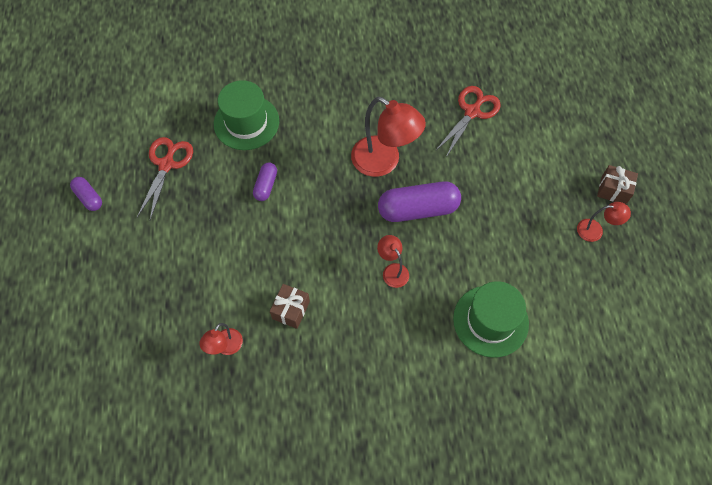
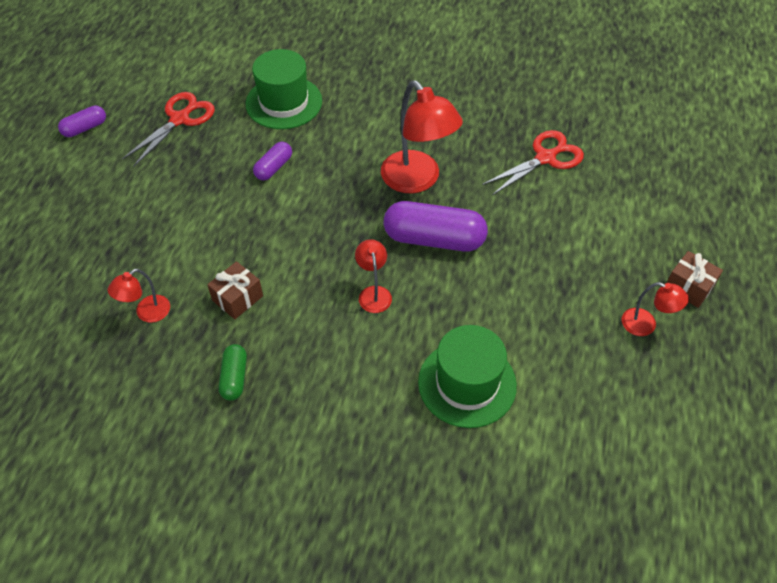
camera: 20 degrees right, 10 degrees down
purple capsule [70,177,102,211] -> purple capsule turned 75 degrees clockwise [58,105,106,137]
none -> green capsule [219,344,247,401]

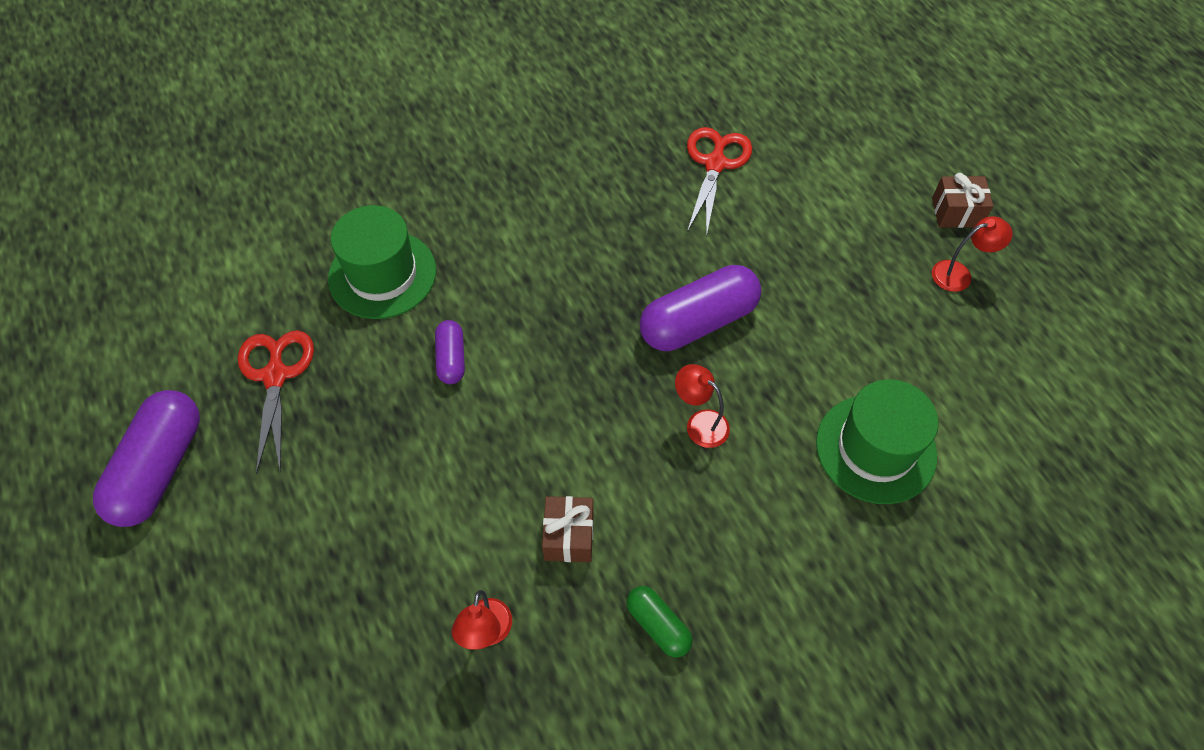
camera: 40 degrees left, 5 degrees up
purple capsule [58,105,106,137] -> purple capsule [93,390,200,527], size x1.92
red lamp [381,81,463,193] -> none

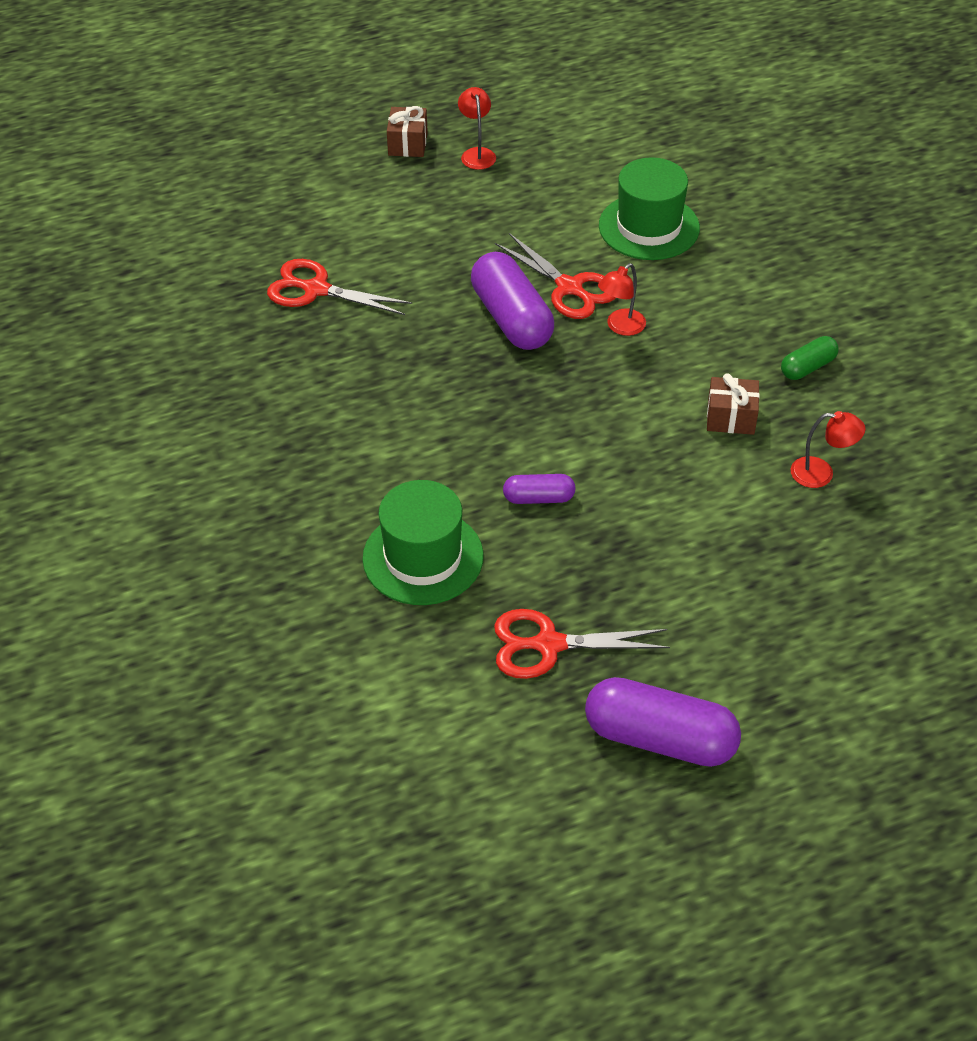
camera: 85 degrees left, 10 degrees down
none -> red scissors [495,233,616,319]

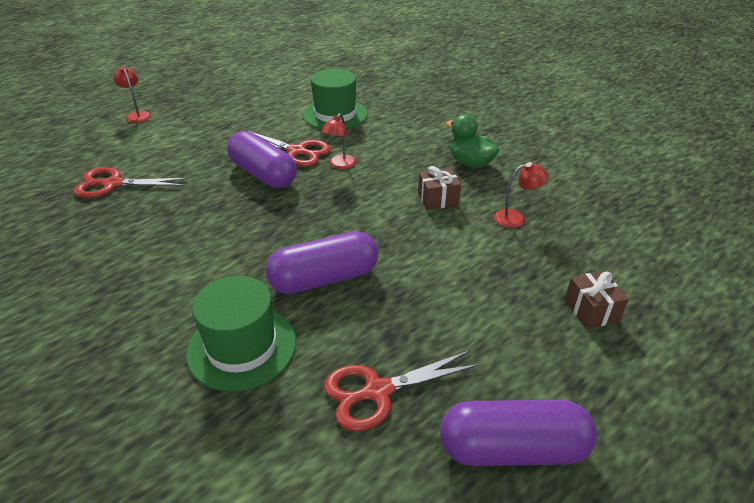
camera: 20 degrees left, 10 degrees down
brown gift [387,106,428,157] -> brown gift moved to [564,271,629,329]
red lamp [458,87,496,170] -> red lamp moved to [114,66,151,123]
purple capsule [503,474,576,504] -> purple capsule [266,231,378,294], size x1.92
green capsule [781,336,839,380] -> green duck [446,114,499,168]

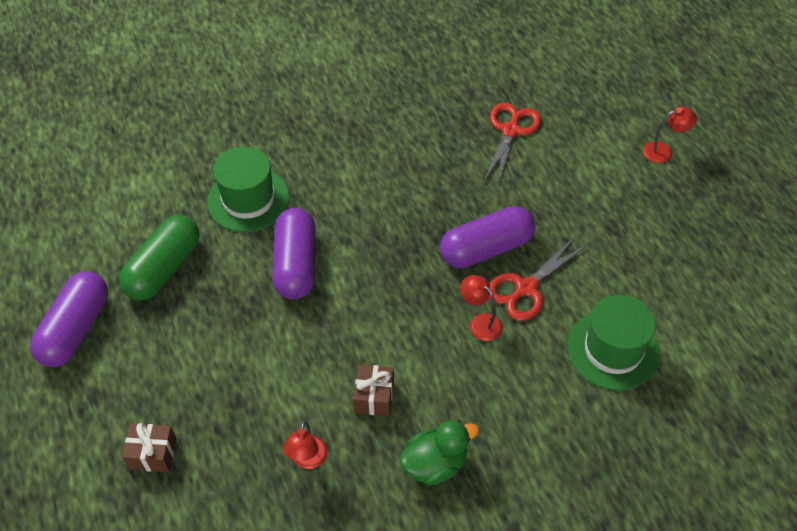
camera: 110 degrees right, 15 degrees up
red scissors [324,350,480,431] -> green capsule [119,215,199,301]

